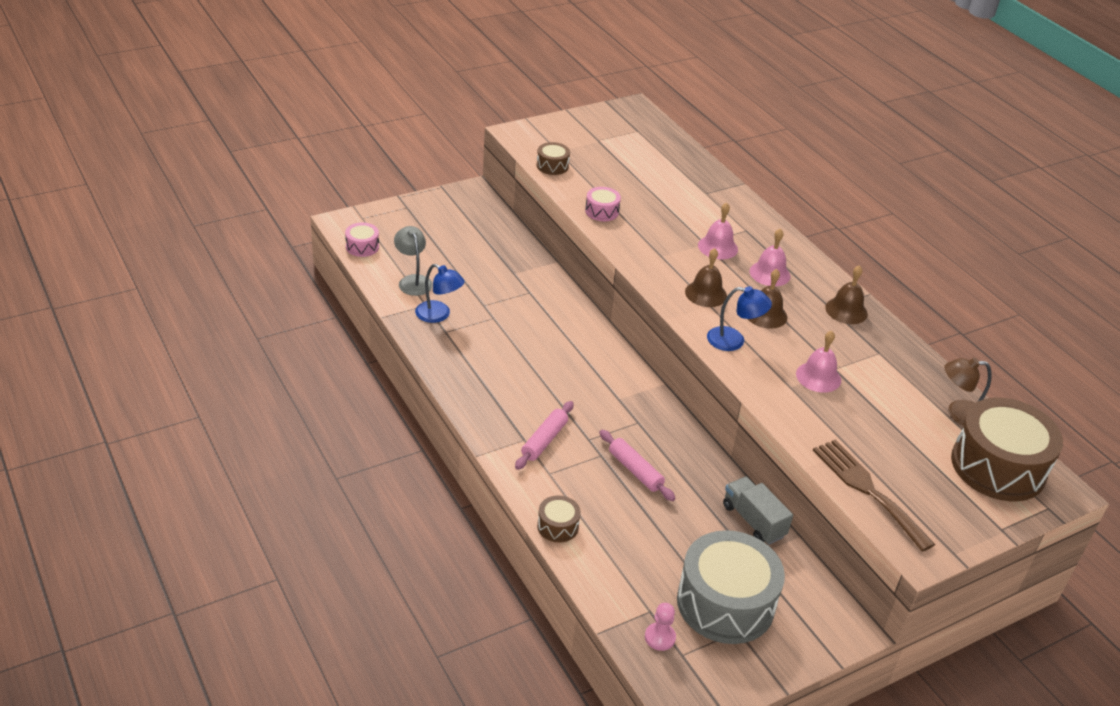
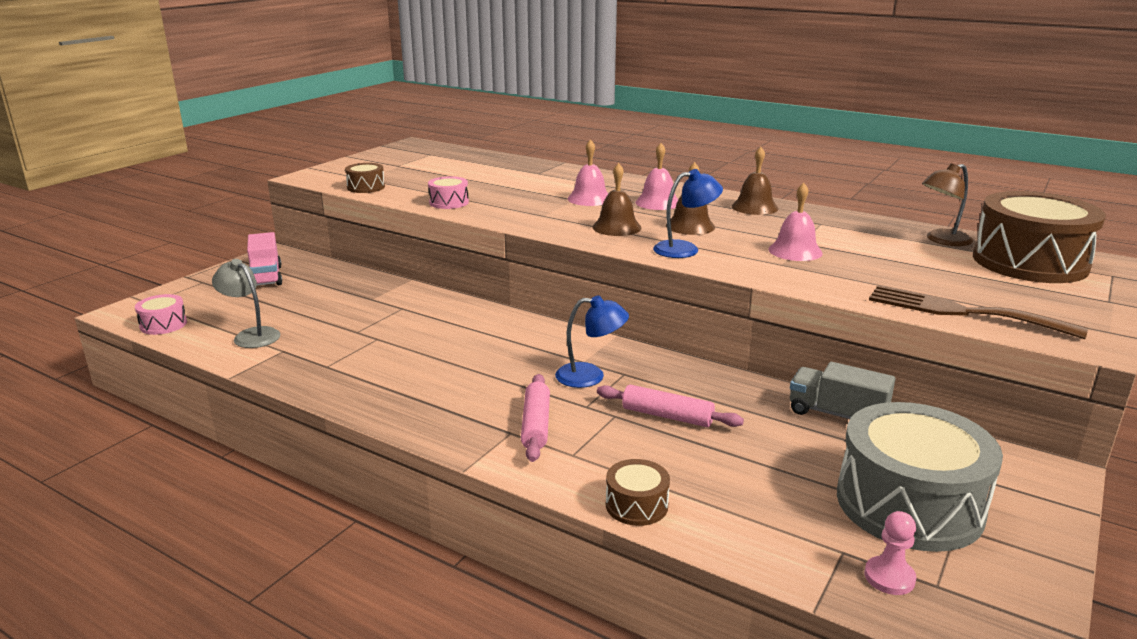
camera: 25 degrees left, 15 degrees down
blue lamp [415,264,465,323] -> blue lamp moved to [555,295,629,388]
none -> pink truck [247,232,282,286]

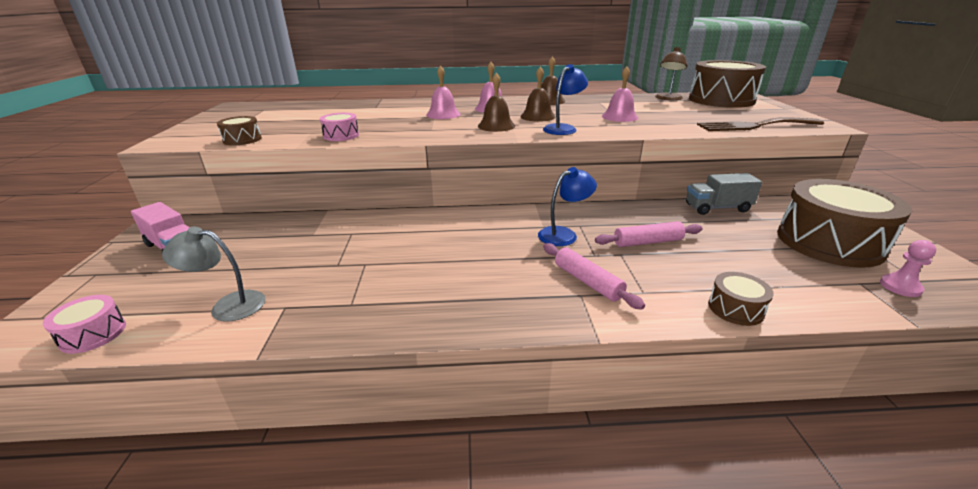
camera: 35 degrees left, 5 degrees up
grey drum [837,402,1003,552] -> brown drum [777,179,912,268]

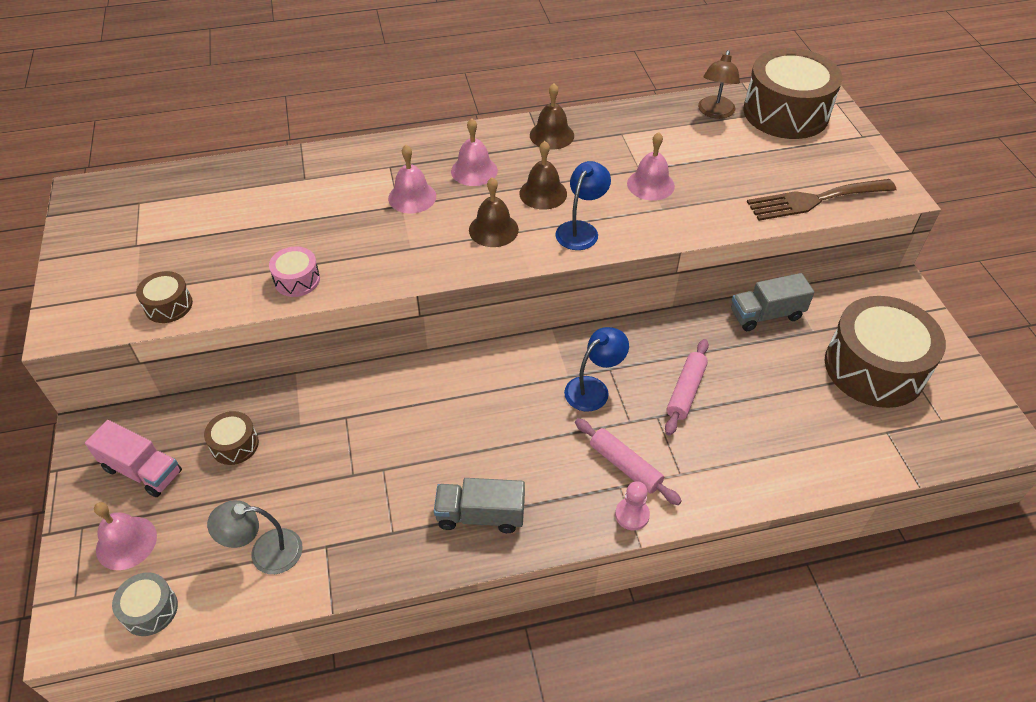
camera: 10 degrees left, 20 degrees up
pink drum [43,295,126,354] -> grey drum [112,572,178,636]
pink rolling pin [595,221,703,247] -> pink rolling pin turned 45 degrees counterclockwise [665,339,709,436]
brown drum [708,272,774,326] -> brown drum moved to [204,411,259,465]
pink pawn [880,240,936,297] -> pink pawn moved to [615,481,650,531]
none -> pink bell [94,502,157,570]
none -> grey truck [434,478,525,533]

